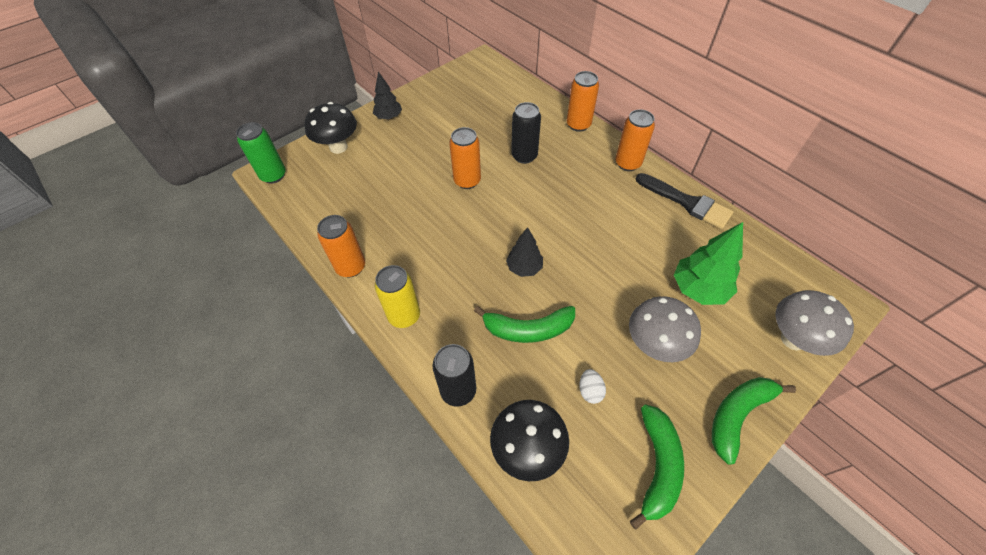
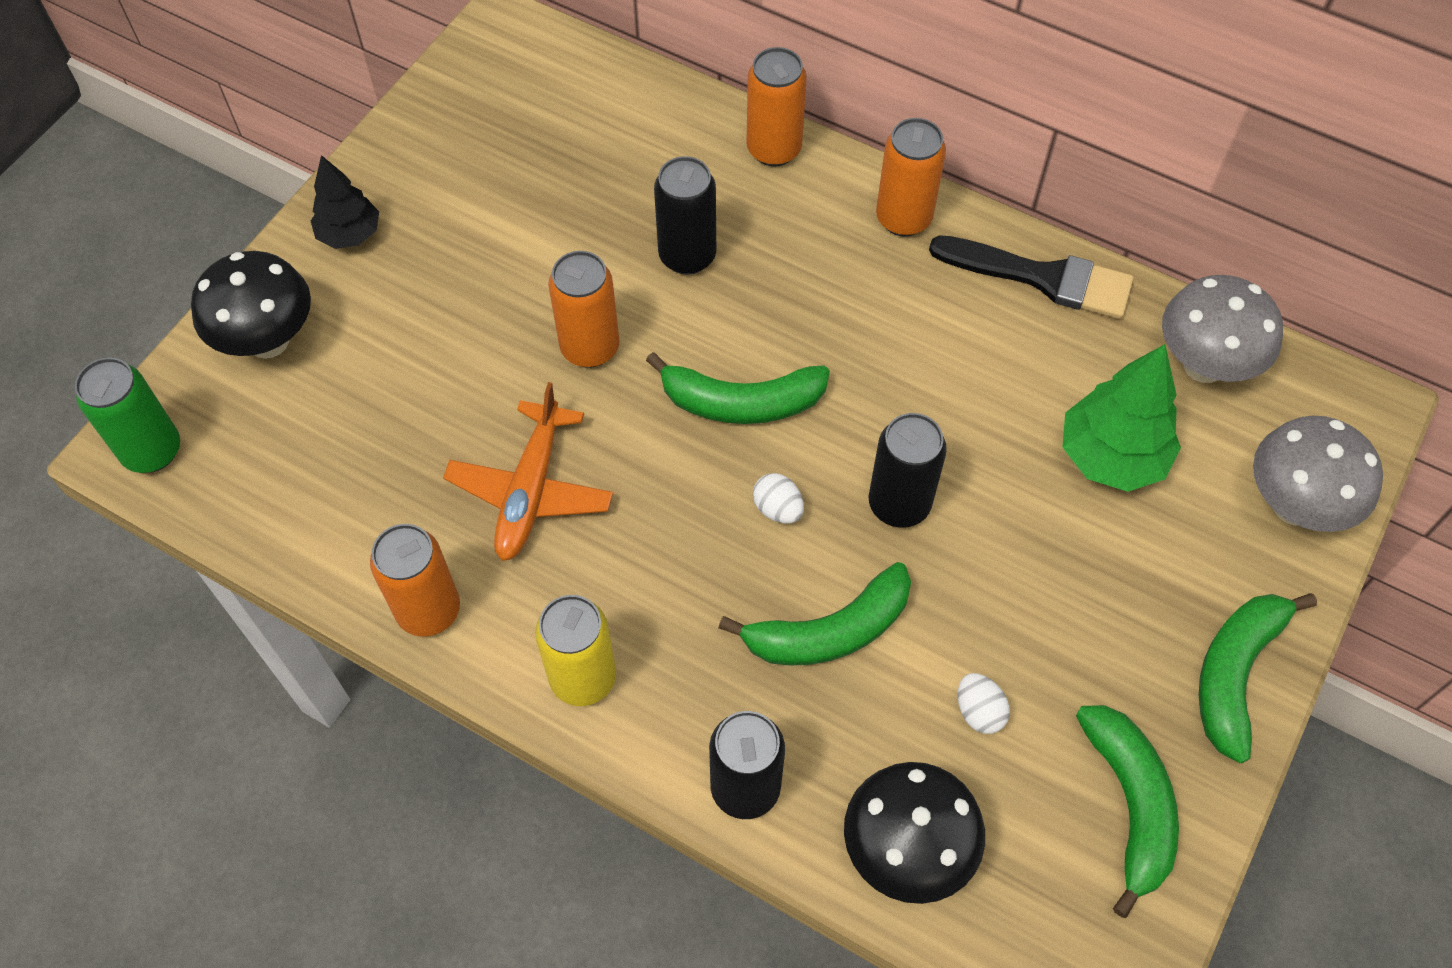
camera: 20 degrees left, 5 degrees up
black tree [506,227,543,277] -> white egg [753,473,804,524]
grey mushroom [629,296,701,362] -> grey mushroom moved to [1162,275,1283,383]
none -> orange plane [443,382,613,561]
none -> green banana [646,352,830,424]
none -> black can [868,413,947,528]

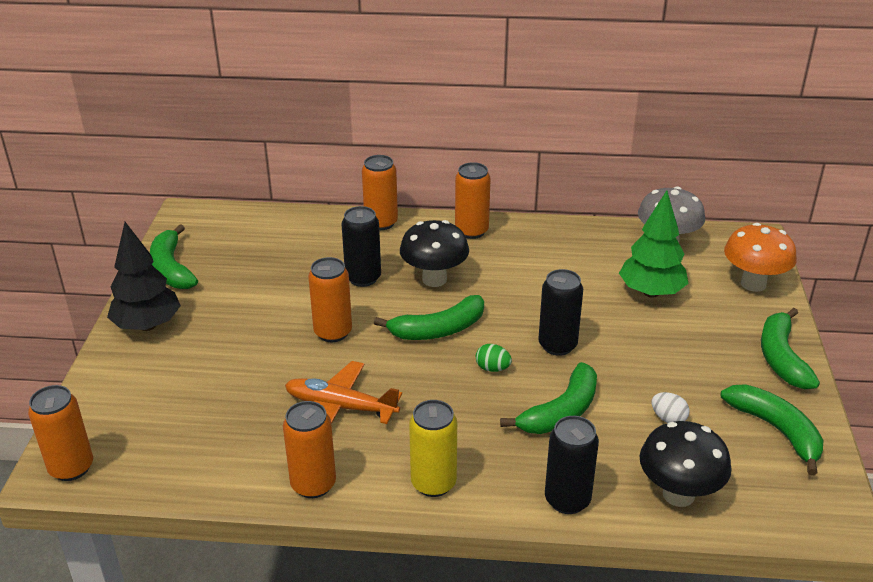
camera: 25 degrees left, 25 degrees down
green can [75,358,180,473] -> orange can [28,385,93,481]
black mushroom [191,251,311,359] -> black mushroom moved to [400,220,469,287]
black tree [311,155,379,249] -> black tree [107,222,181,331], size x1.57
orange plane [443,382,613,561] -> orange plane turned 120 degrees clockwise [285,361,402,424]
white egg [753,473,804,524] -> green egg [476,344,512,372]
black brush [929,235,1134,319] -> none
grey mushroom [1253,416,1383,532] -> orange mushroom [724,223,797,292]
none -> green banana [150,224,198,289]

